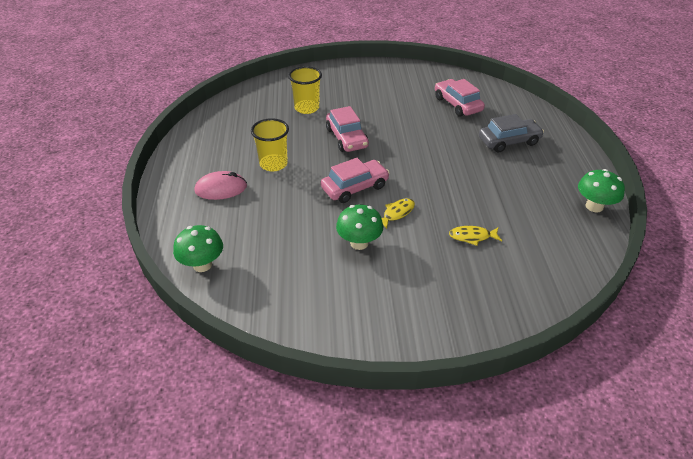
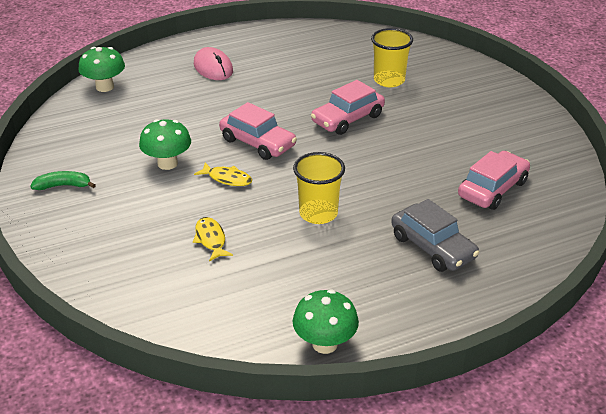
camera: 70 degrees right, 5 degrees down
yellow cup [251,118,289,172] -> yellow cup moved to [293,152,345,224]
none -> green banana [30,171,96,190]

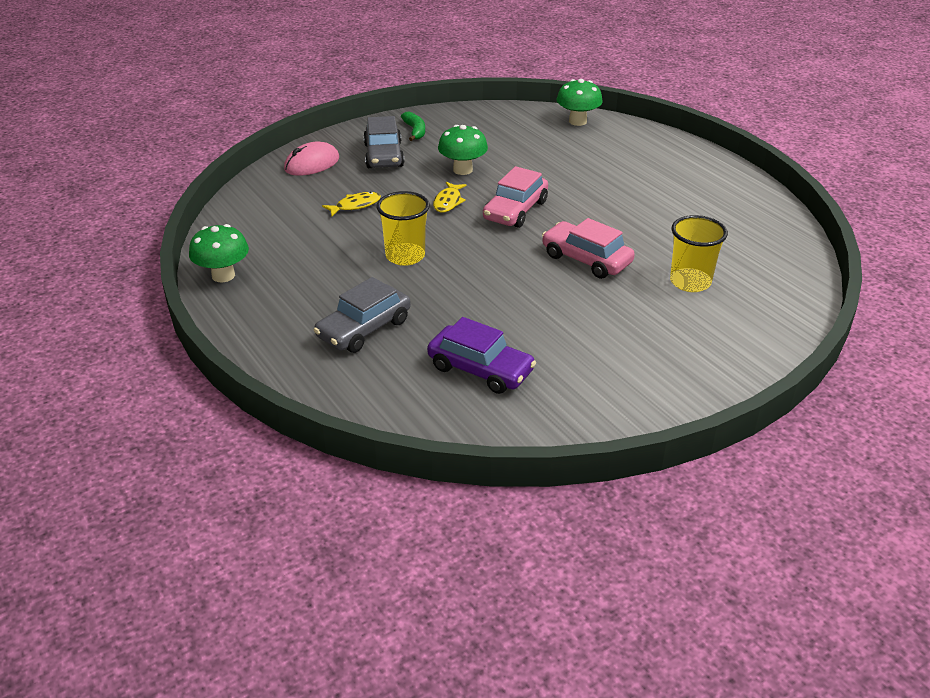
camera: 80 degrees right, 0 degrees up
pink mouse [194,47,233,80] -> pink mouse moved to [284,142,339,176]
pink car [458,151,530,210] -> purple car [427,317,536,394]
none -> grey car [363,116,404,168]

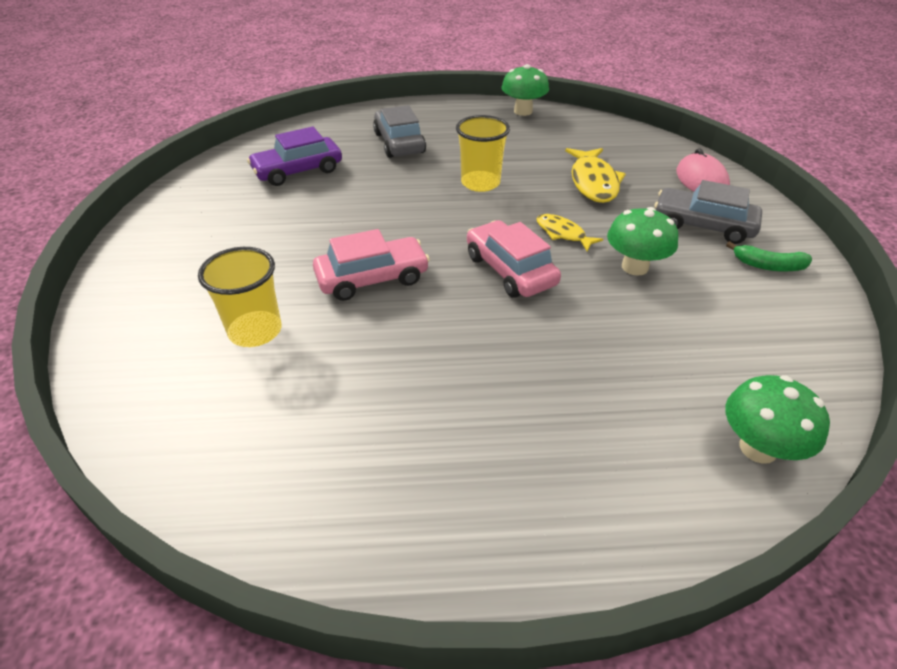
camera: 120 degrees right, 5 degrees up
yellow fish [322,192,381,217] -> yellow fish [565,148,626,203], size x1.68

